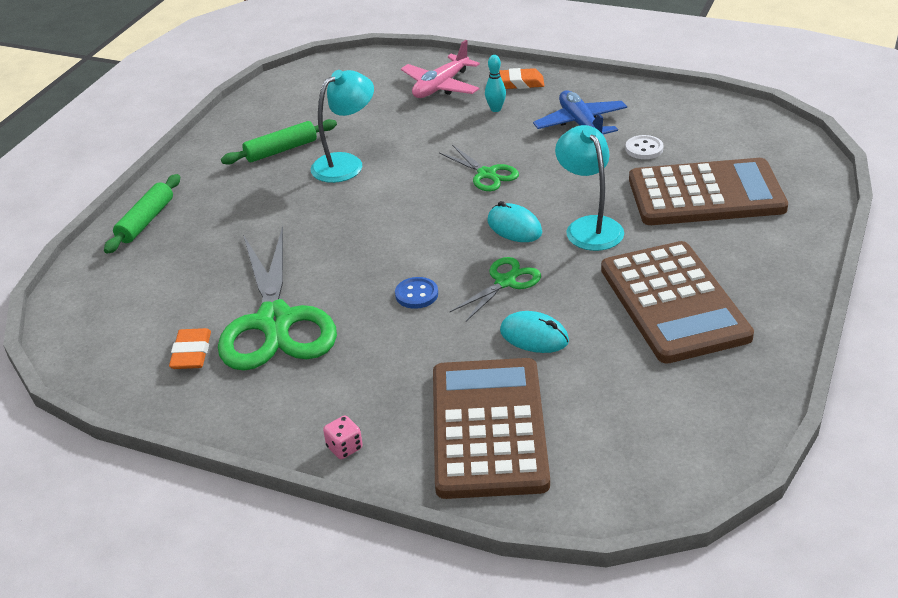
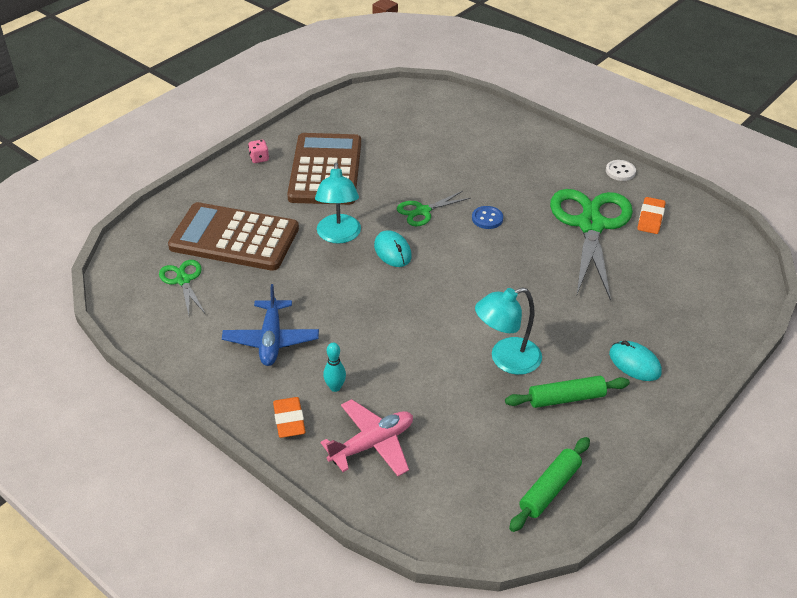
camera: 165 degrees left, 5 degrees up
green rolling pin [104,174,180,254] -> green rolling pin moved to [509,437,590,532]
pink dice [323,416,363,459] -> pink dice moved to [248,140,269,163]
brown calculator [433,358,550,499] -> none
green scissors [439,145,519,191] -> green scissors moved to [159,260,205,315]
orange eraser [499,68,544,89] -> orange eraser turned 60 degrees clockwise [273,397,306,438]
turquoise mouse [500,311,569,353] -> turquoise mouse moved to [609,341,662,381]
white button [625,135,664,159] -> white button moved to [606,160,636,181]

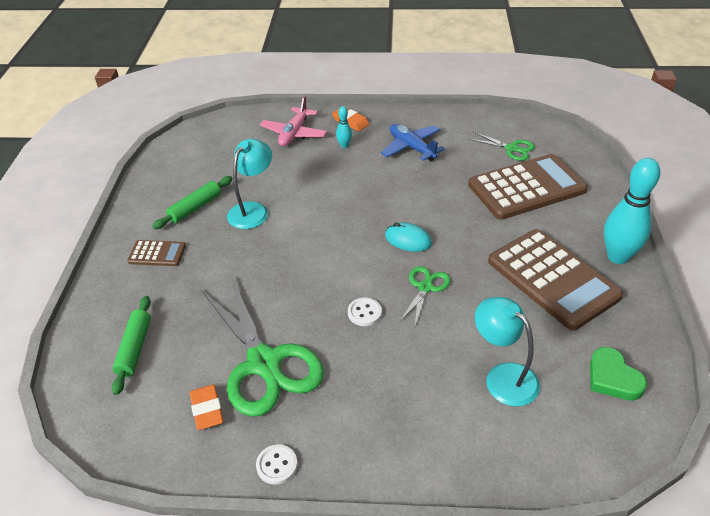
camera: 145 degrees right, 0 degrees up
pink dice [248,140,269,163] -> turquoise bowling pin [604,158,660,264]
turquoise lamp [315,162,361,243] -> turquoise lamp moved to [475,297,540,407]
blue button [472,206,503,229] -> white button [348,298,382,326]
green rolling pin [509,437,590,532] -> green rolling pin moved to [112,296,151,395]
turquoise mouse [609,341,662,381] -> brown calculator [127,240,186,266]
none -> green heart [590,347,647,401]

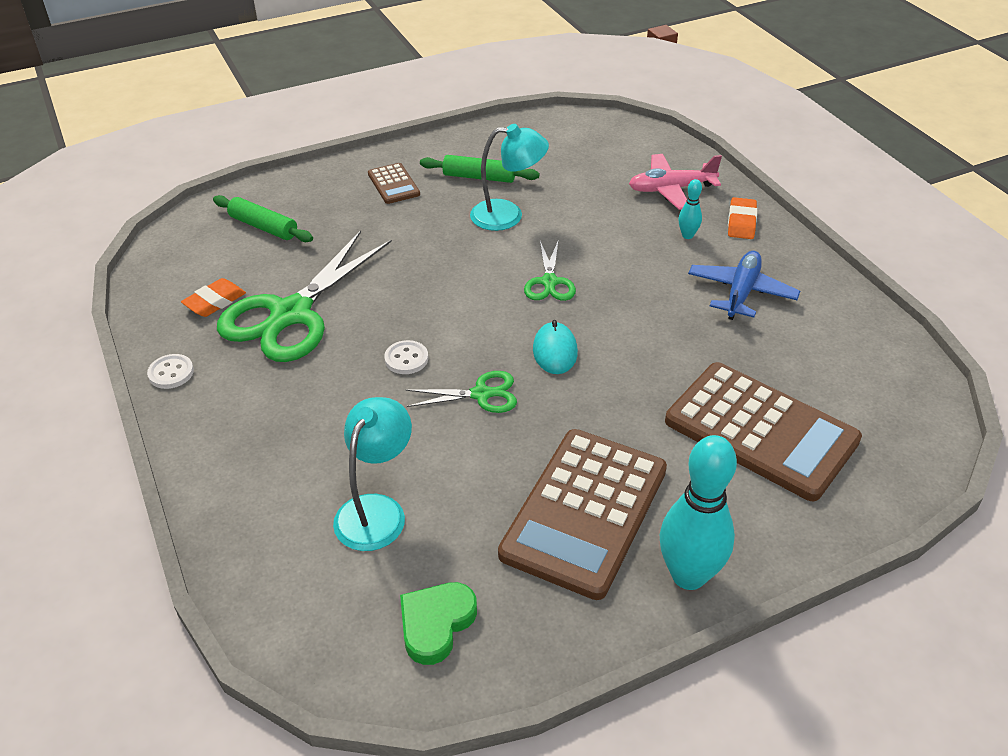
camera: 60 degrees right, 0 degrees up
green rolling pin [112,296,151,395] -> green rolling pin turned 60 degrees clockwise [213,195,313,242]
green scissors [468,132,535,161] -> green scissors moved to [524,239,576,301]

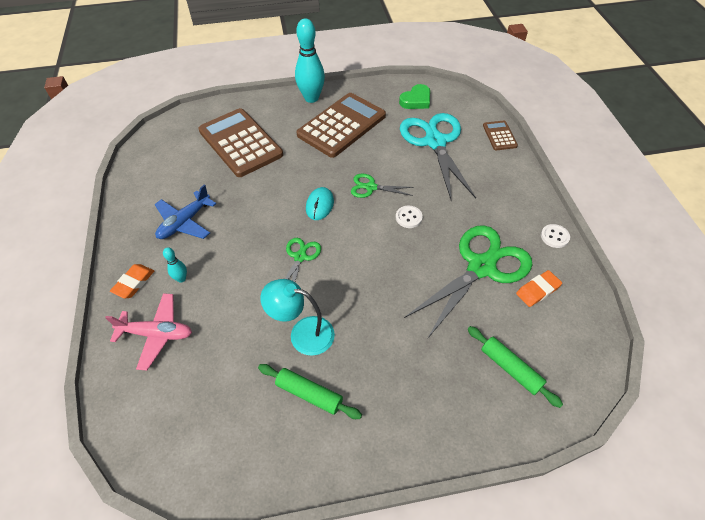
camera: 165 degrees left, 10 degrees up
turquoise lamp [333,397,412,551] -> turquoise scissors [400,113,476,201]
brown calculator [368,163,420,204] -> brown calculator moved to [483,121,518,150]

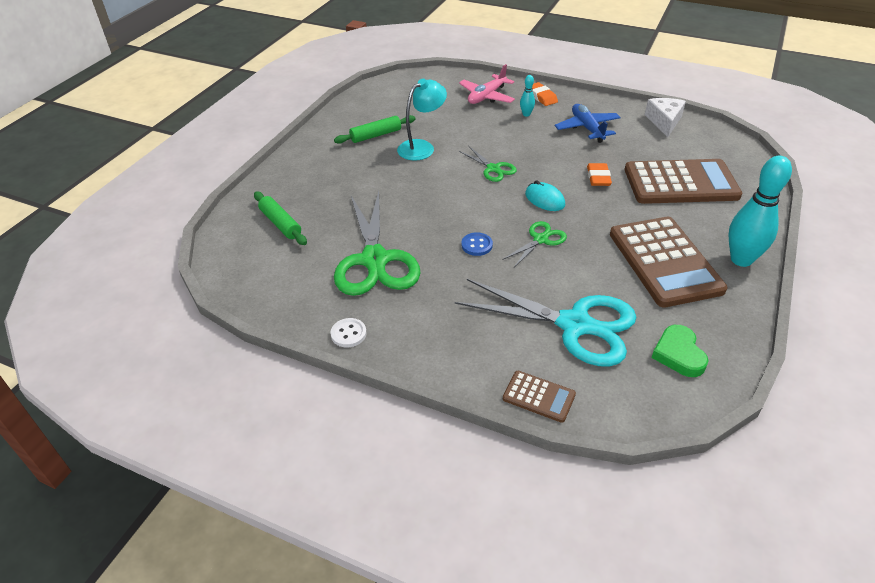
camera: 125 degrees right, 10 degrees down
white button [396,206,423,228] -> blue button [461,232,493,256]
green rolling pin [468,326,563,408] -> green rolling pin turned 60 degrees clockwise [254,192,307,245]
orange eraser [516,270,562,307] -> orange eraser moved to [587,163,612,186]
none -> white cheese [645,98,686,137]

